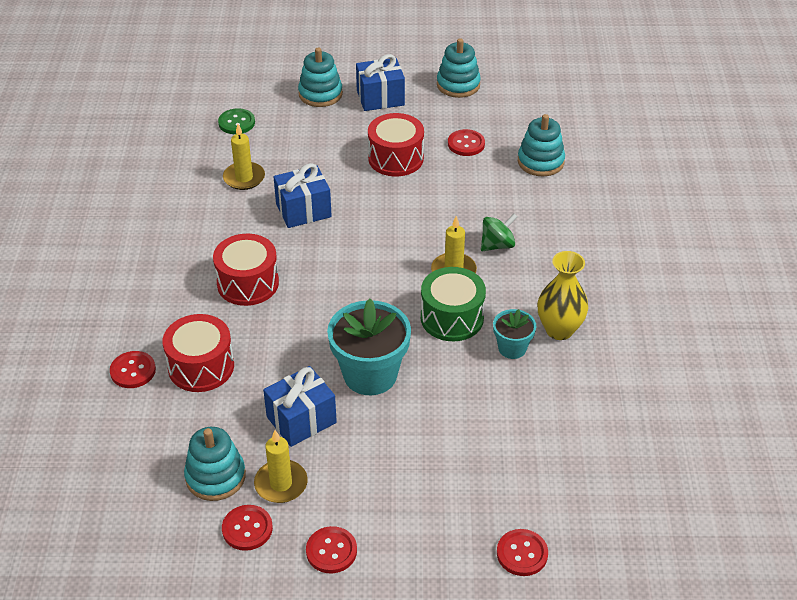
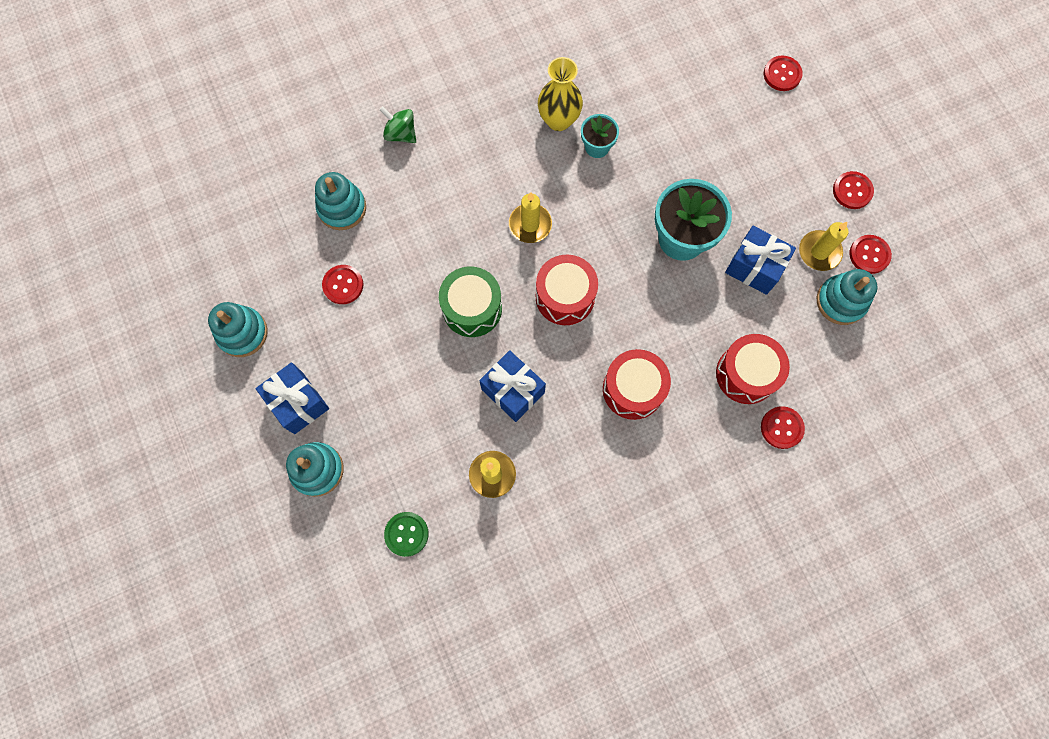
camera: 115 degrees left, 30 degrees up
red drum [368,113,424,176] -> red drum moved to [536,255,598,325]
green drum [421,267,486,341] -> green drum moved to [439,267,502,337]
green spinning top [481,213,518,251] -> green spinning top moved to [379,106,416,143]

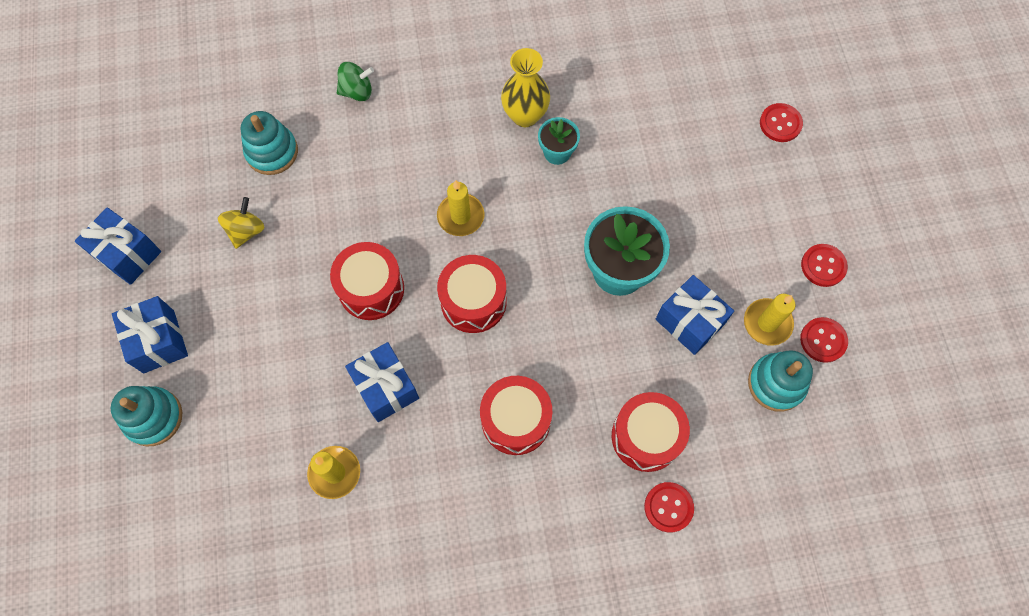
camera: 15 degrees right, 5 degrees down
turquoise stacking toy [208,302,268,357] -> blue gift [75,207,161,285]
red button [322,265,364,304] -> yellow spinning top [218,197,265,249]
green spinning top [379,106,416,143] -> green spinning top turned 120 degrees clockwise [337,62,374,101]
green button [384,512,429,557] -> none
green drum [439,267,502,337] -> red drum [330,242,404,320]

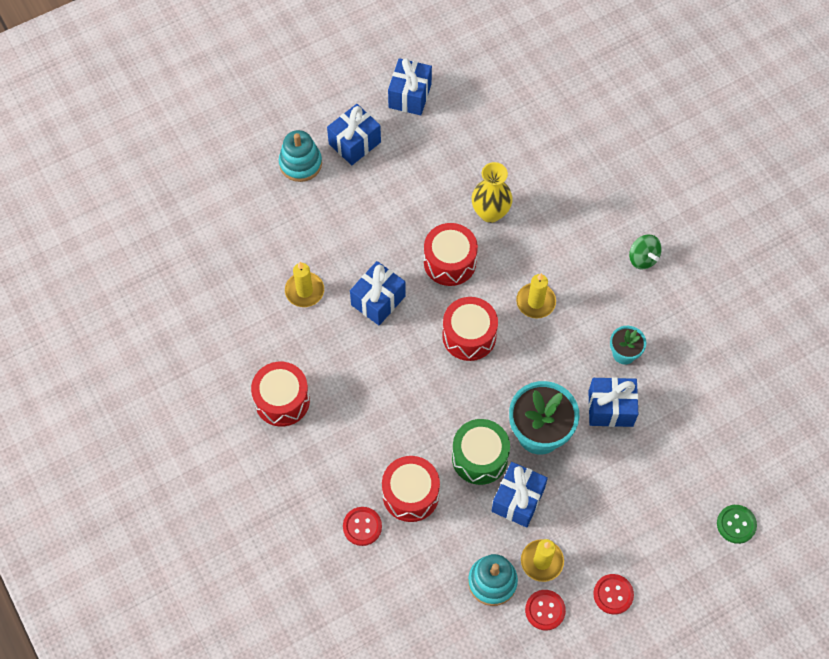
camera: 70 degrees right, 5 degrees down
yellow spinning top [218,197,265,249] -> none
turquoise stacking toy [241,111,298,175] -> none
green spinning top [337,62,374,101] -> green spinning top moved to [629,235,662,269]
red drum [480,376,553,455] -> red drum moved to [251,362,310,427]
yellow vase [501,48,550,127] -> yellow vase moved to [472,162,513,223]
red button [760,103,803,142] -> green button [717,505,757,544]
none -> green drum [452,419,510,485]
none -> blue gift [588,377,638,427]

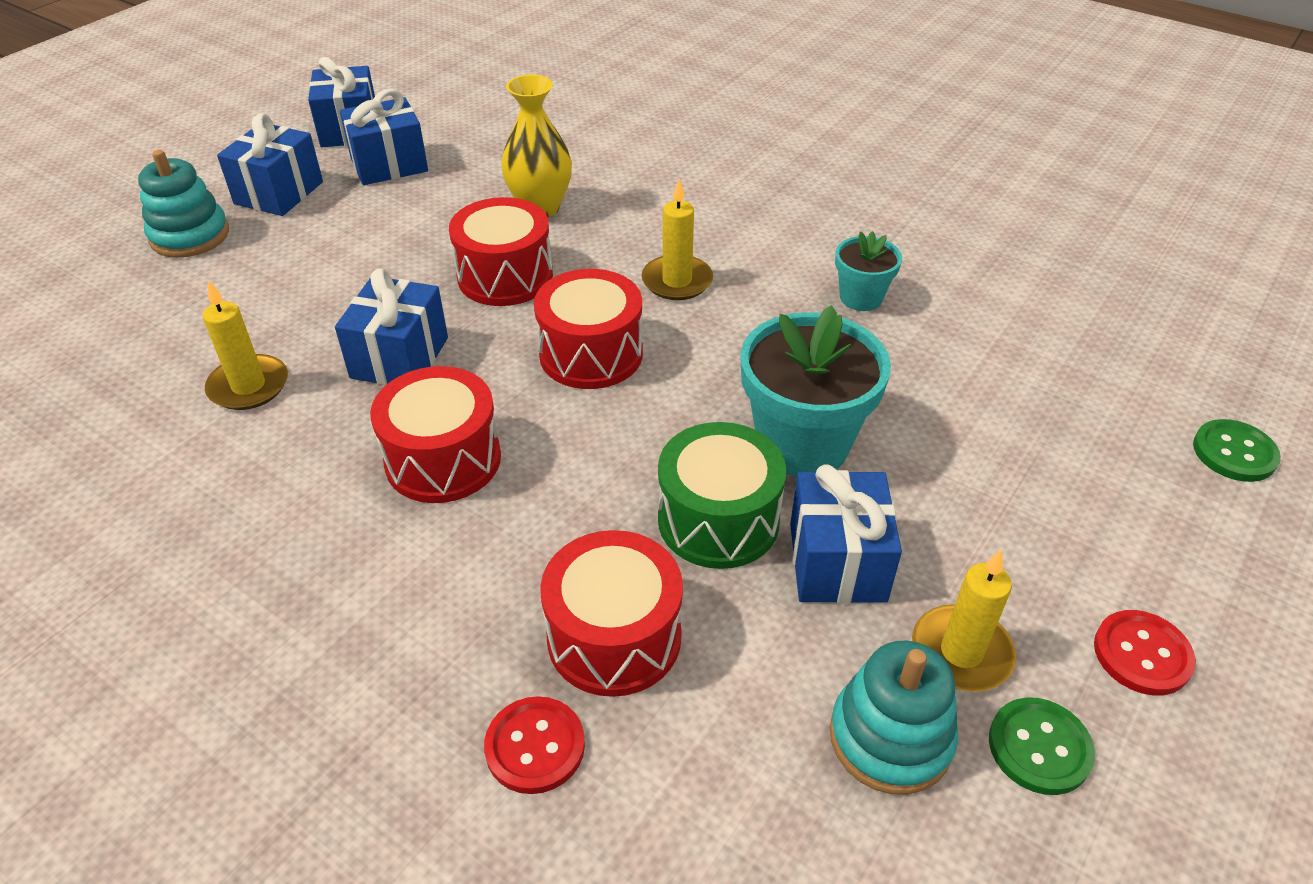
camera: 25 degrees left, 20 degrees down
red drum [251,362,310,427] -> red drum moved to [370,366,501,503]
red button [525,590,566,631] -> green button [989,697,1095,795]
blue gift [588,377,638,427] -> blue gift moved to [340,89,428,185]
green spinning top [629,235,662,269] -> none

